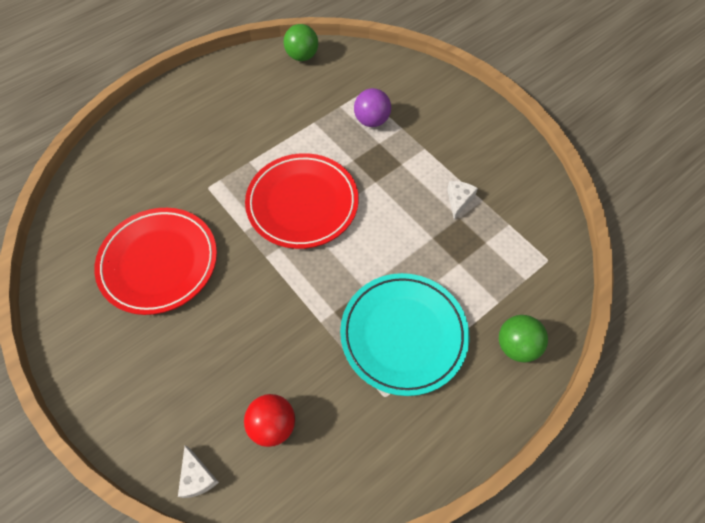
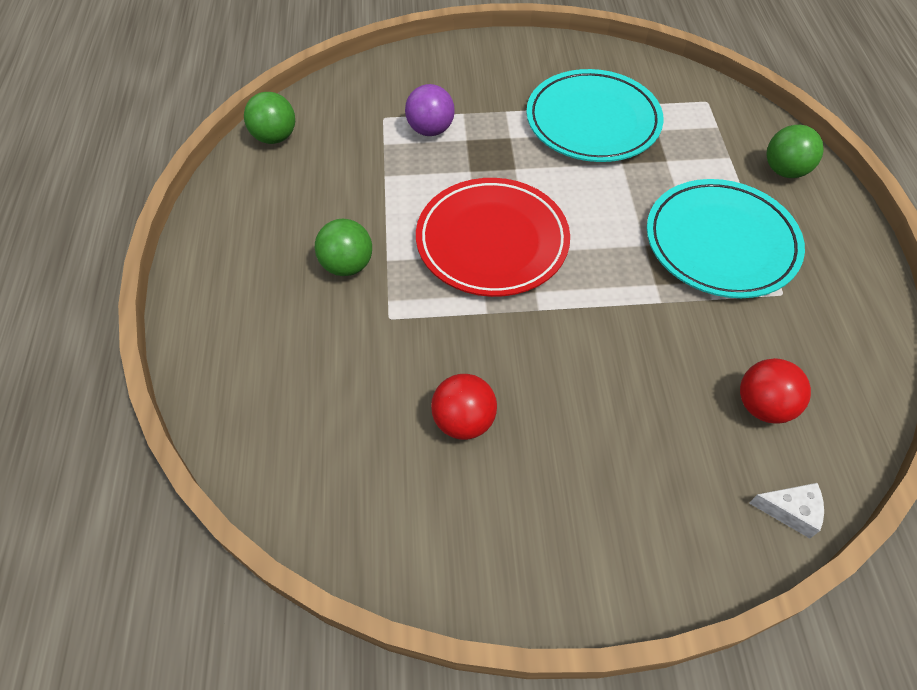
camera: 55 degrees left, 5 degrees down
red plate [94,208,217,315] -> red ball [431,374,497,440]
white cheese [447,181,478,220] -> turquoise plate [526,69,664,162]
none -> green ball [315,219,372,276]

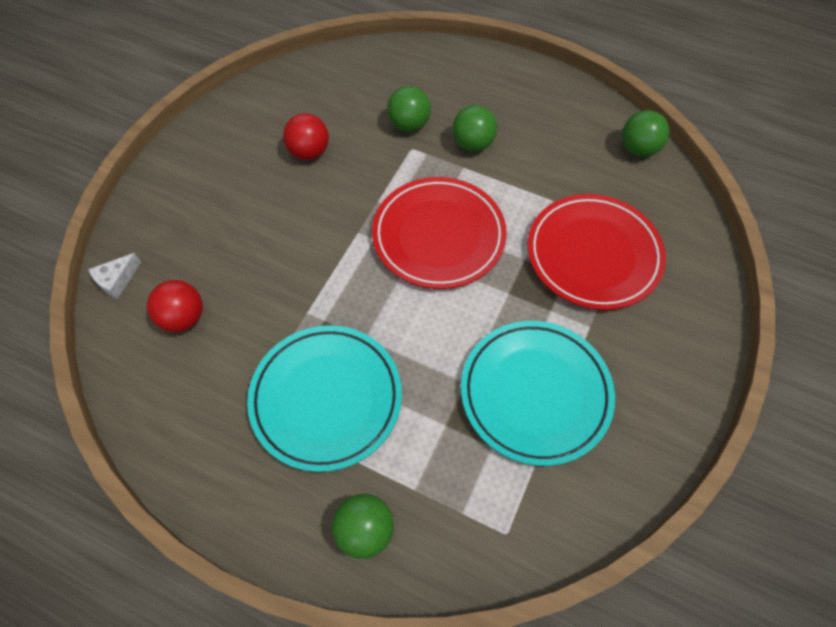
camera: 120 degrees right, 5 degrees up
purple ball [405,84,455,136] -> red plate [528,194,666,310]
none -> green ball [387,86,431,132]

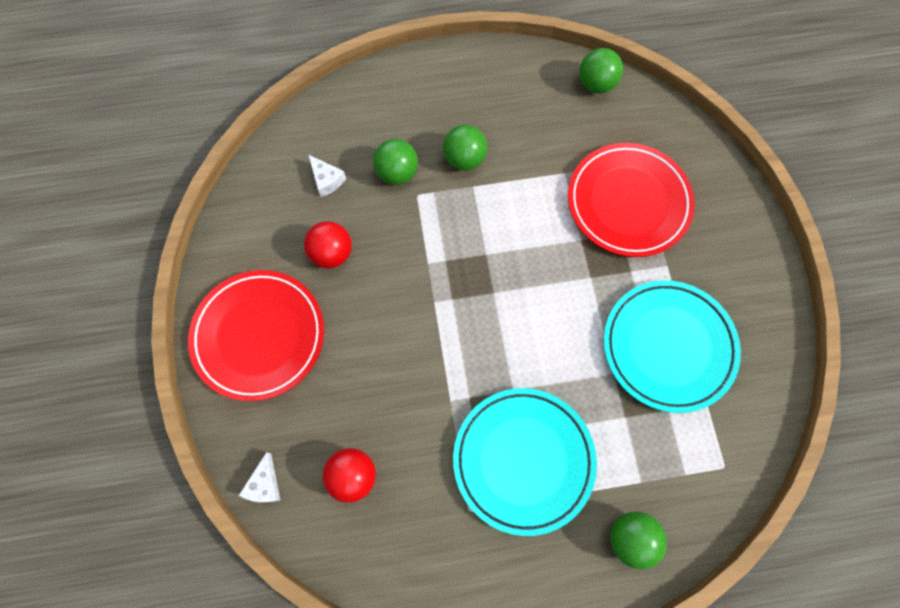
camera: 35 degrees left, 10 degrees up
red plate [372,177,507,289] -> red plate moved to [188,270,324,401]
none -> white cheese [308,155,346,197]

